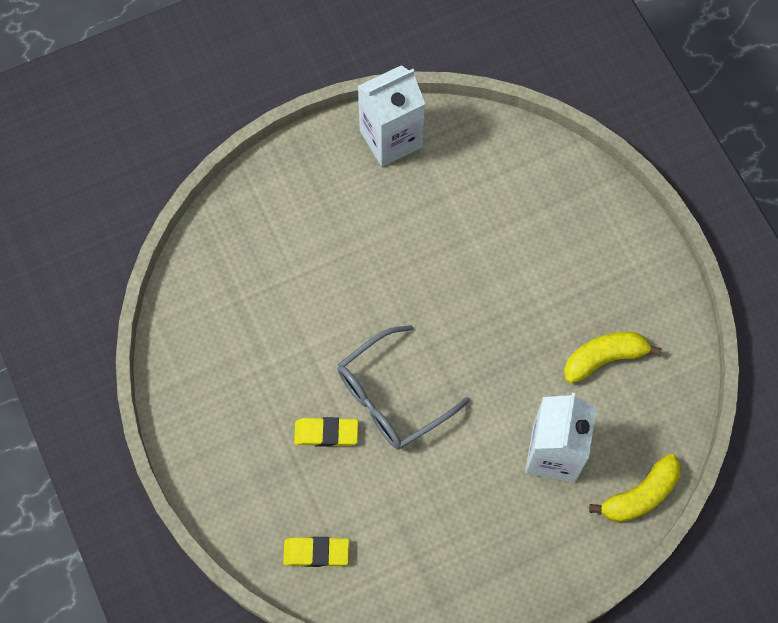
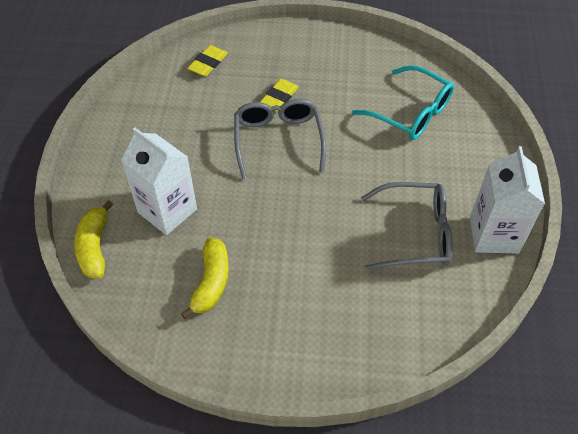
camera: 120 degrees right, 15 degrees down
none -> turquoise glasses [352,65,454,140]
none -> grey glasses [361,182,453,270]

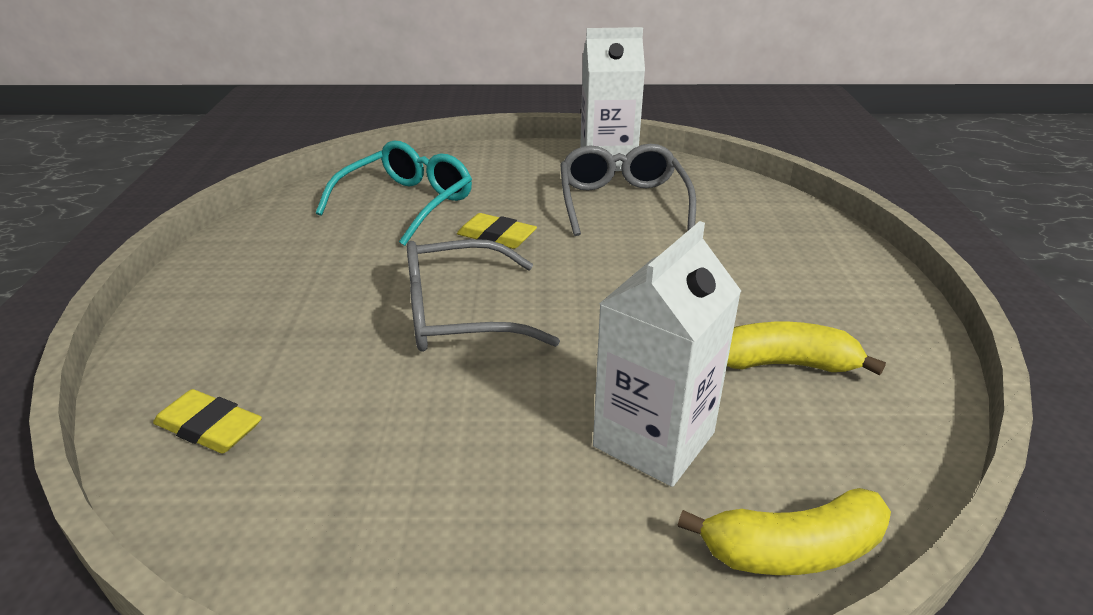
camera: 95 degrees left, 20 degrees down
yellow eraser [260,79,299,112] -> yellow eraser moved to [457,213,537,249]

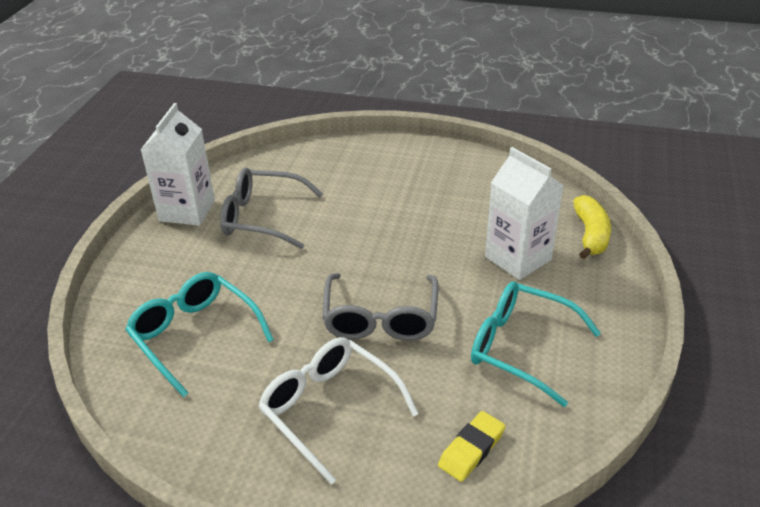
camera: 75 degrees left, 5 degrees up
yellow eraser [457,213,537,249] -> none
yellow banana [727,322,886,375] -> none
none -> white glasses [258,337,419,485]
none -> turquoise glasses [471,281,601,407]

